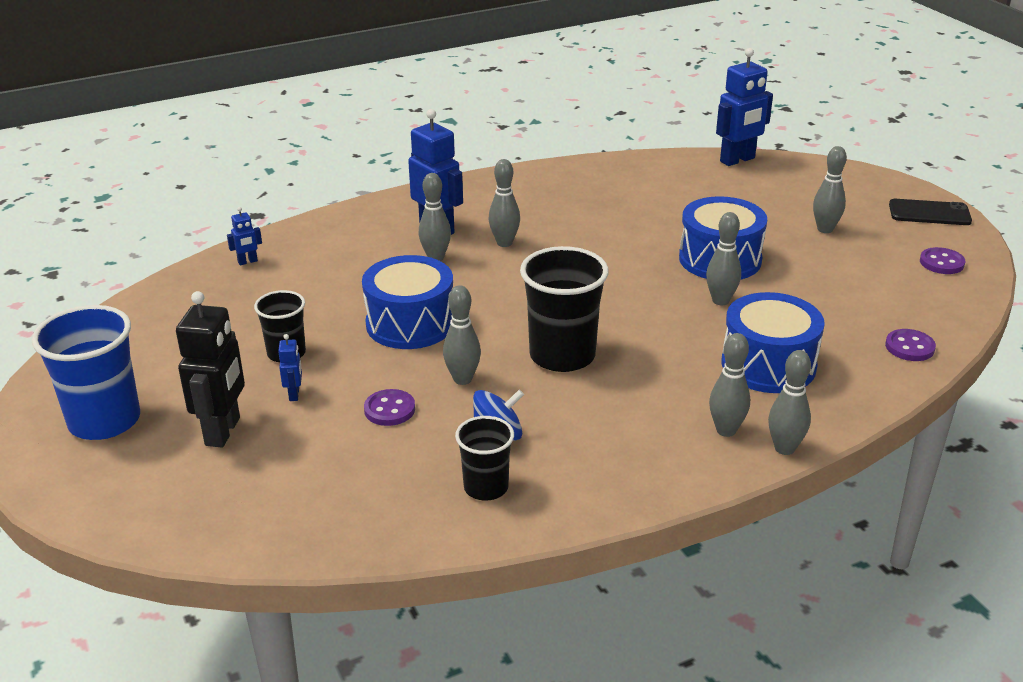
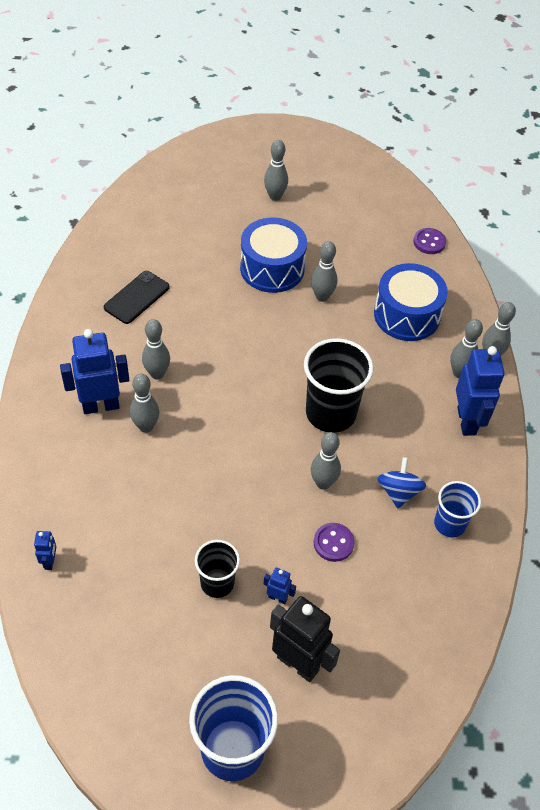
camera: 65 degrees left, 20 degrees up
blue drum [362,255,453,349] -> none
black cup [455,416,514,501] -> blue cup [434,481,481,537]
blue robot [716,48,773,166] -> blue robot moved to [456,346,505,436]
black phone [889,199,972,225] -> black phone moved to [104,271,170,324]
purple button [920,247,965,274] -> none

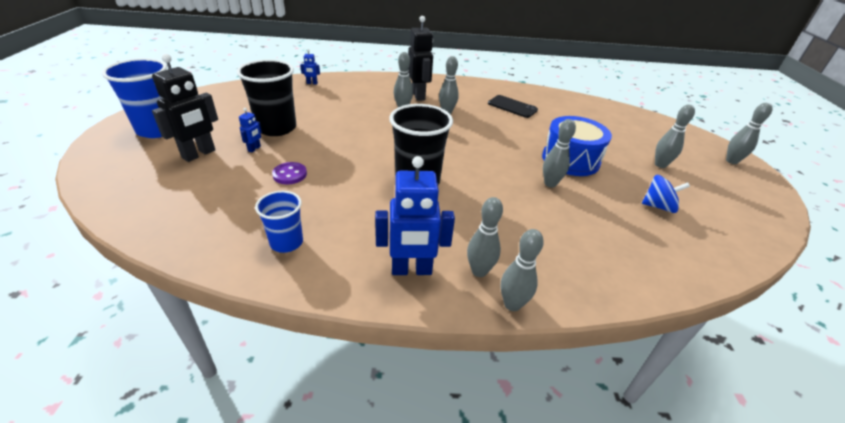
camera: 90 degrees right, 15 degrees down
blue robot [60,329,129,414] -> black robot [408,16,433,101]
black cup [195,540,240,598] -> black cup [237,59,296,136], size x1.70
grey bowling pin [311,432,341,490] -> grey bowling pin moved to [726,103,773,164]
blue drum [374,263,448,341] -> none
blue spinning top [377,457,426,508] -> blue spinning top moved to [642,175,690,213]
purple button [413,228,446,254] -> none

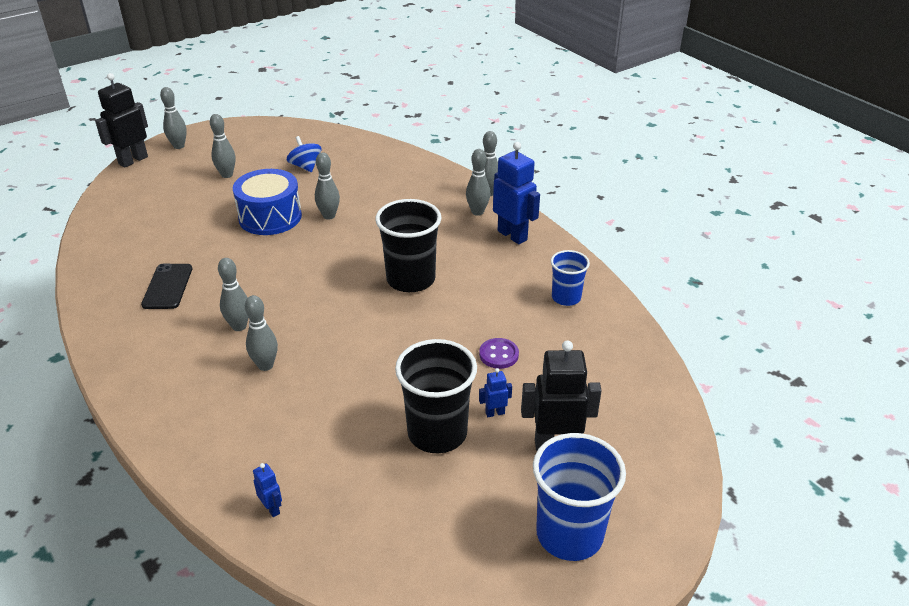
camera: 125 degrees left, 0 degrees up
black robot [408,16,433,101] -> black robot moved to [95,73,148,168]

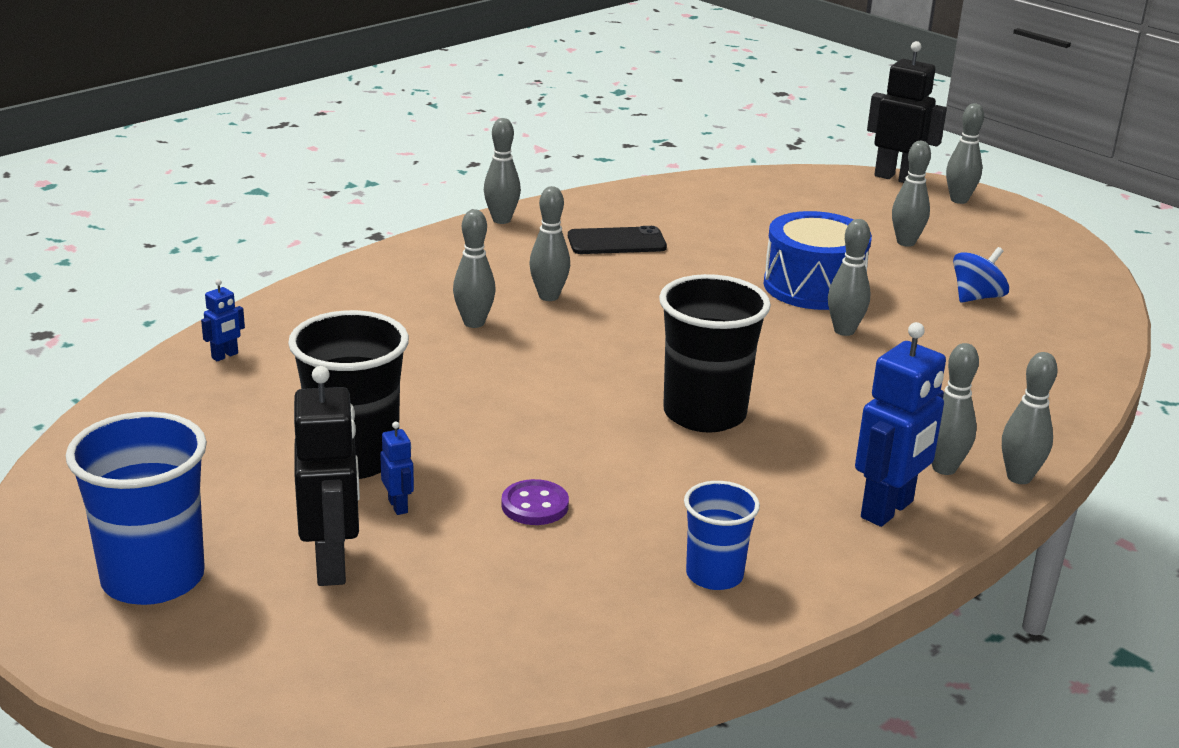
camera: 80 degrees right, 10 degrees down
none -> grey bowling pin [484,118,521,224]

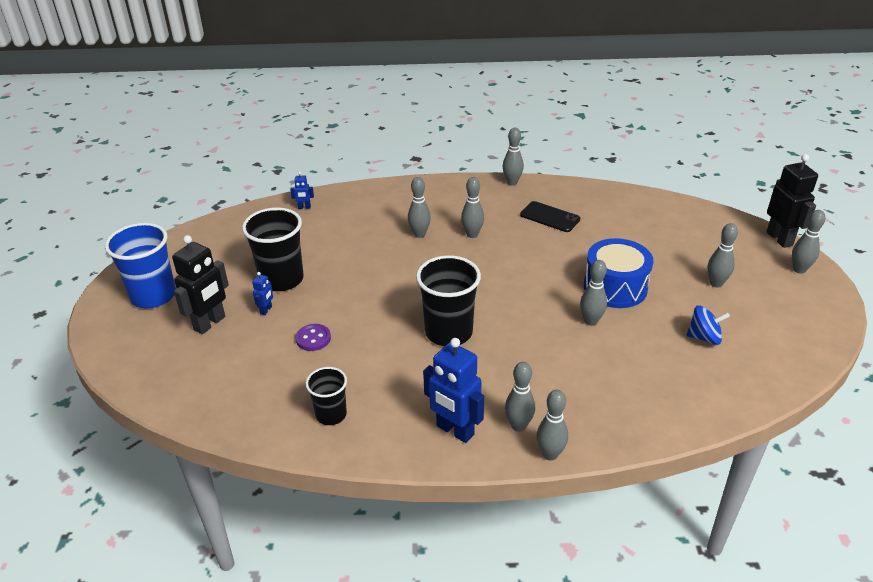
camera: 45 degrees right, 10 degrees up
blue cup [684,481,760,590] -> black cup [306,367,347,425]
blue robot [855,322,946,527] -> blue robot turned 45 degrees clockwise [423,338,484,443]

